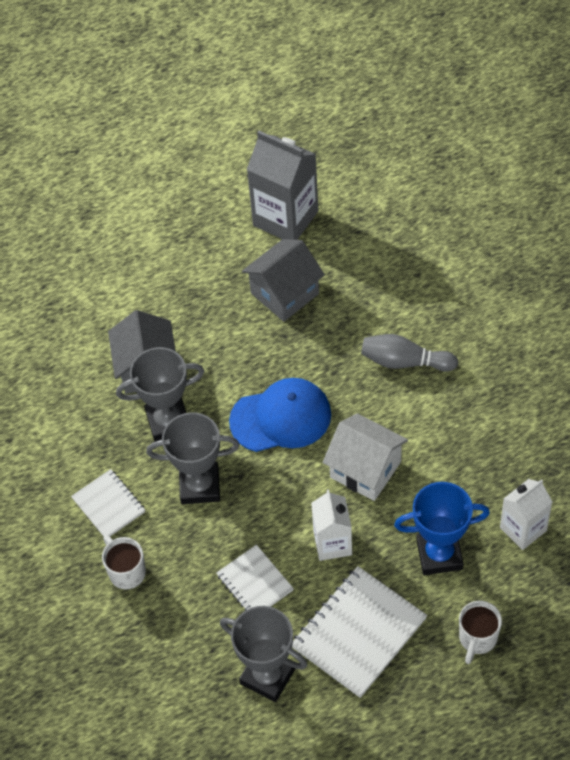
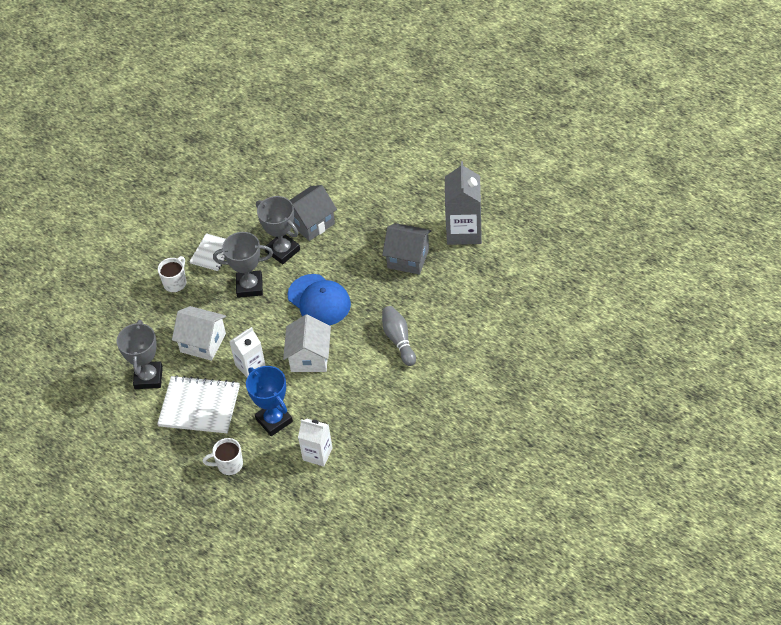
camera: 60 degrees right, 5 degrees down
grey trophy [146,412,240,504] -> grey trophy turned 60 degrees counterclockwise [213,232,273,298]
white notebook [216,545,294,611] -> white house [172,306,226,361]

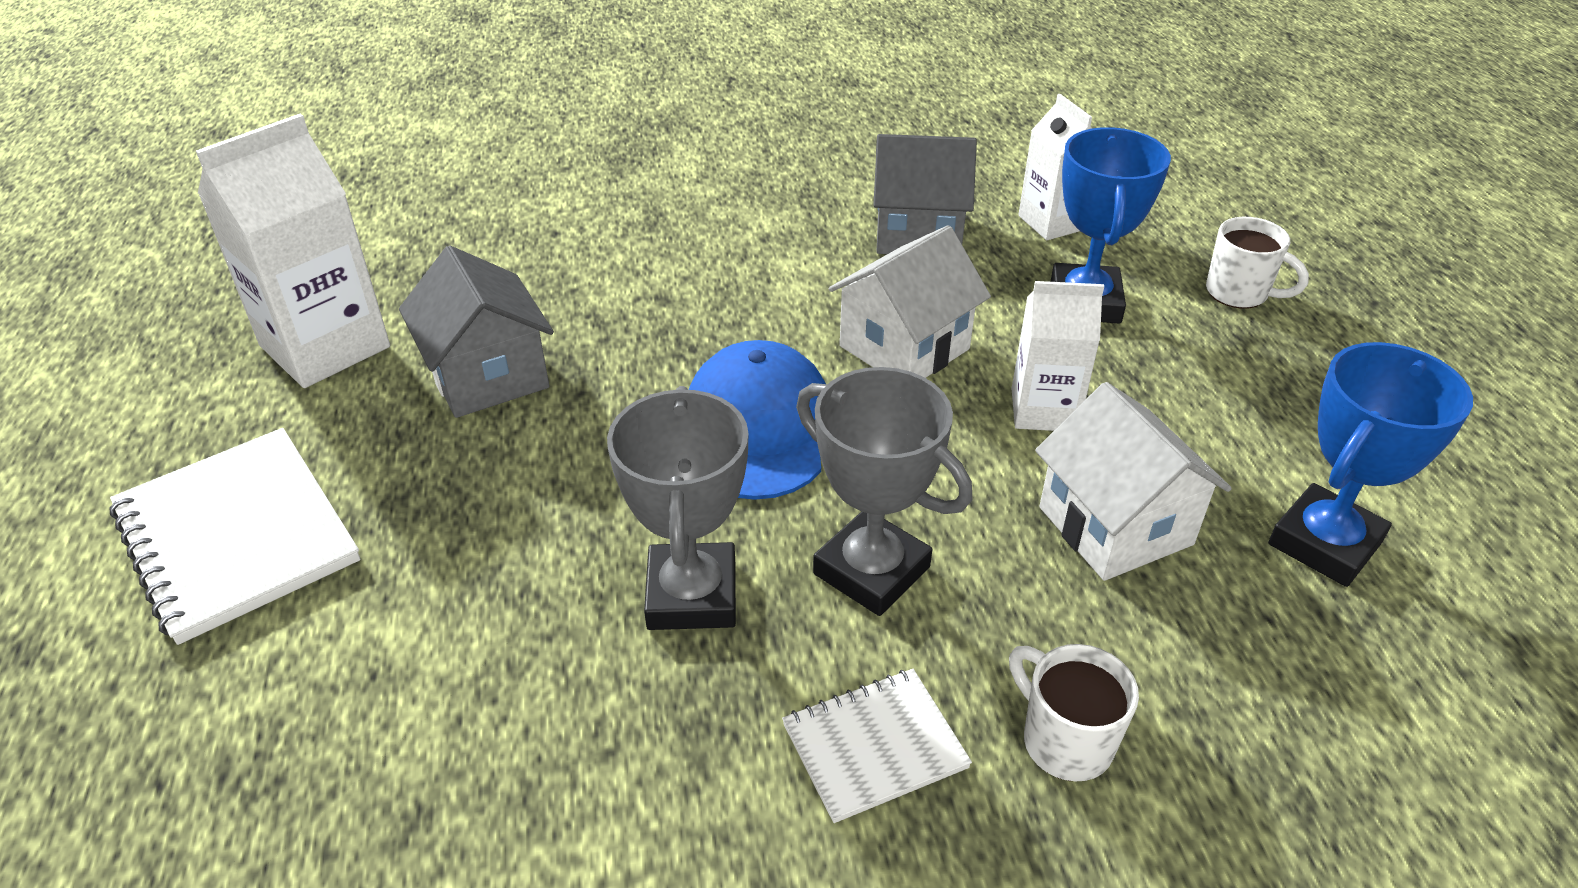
camera: 140 degrees left, 10 degrees down
grey trophy [117,320,163,389] -> blue trophy [1268,342,1473,587]
white notebook [157,375,240,433] -> white notebook moved to [110,428,360,645]
white mug [158,256,186,292] -> white mug turned 75 degrees clockwise [1009,644,1139,782]
grey house [290,185,337,241] -> grey house moved to [873,134,977,254]
grey bowling pin [382,306,416,366] -> none
grey carton [445,161,482,245] -> white carton [196,114,390,388]

